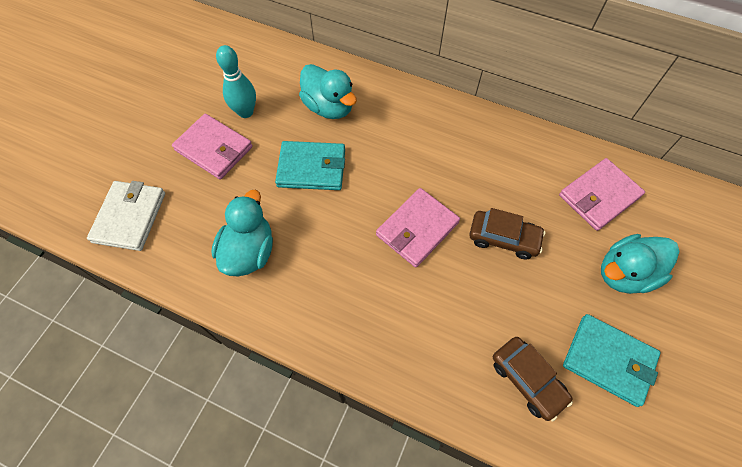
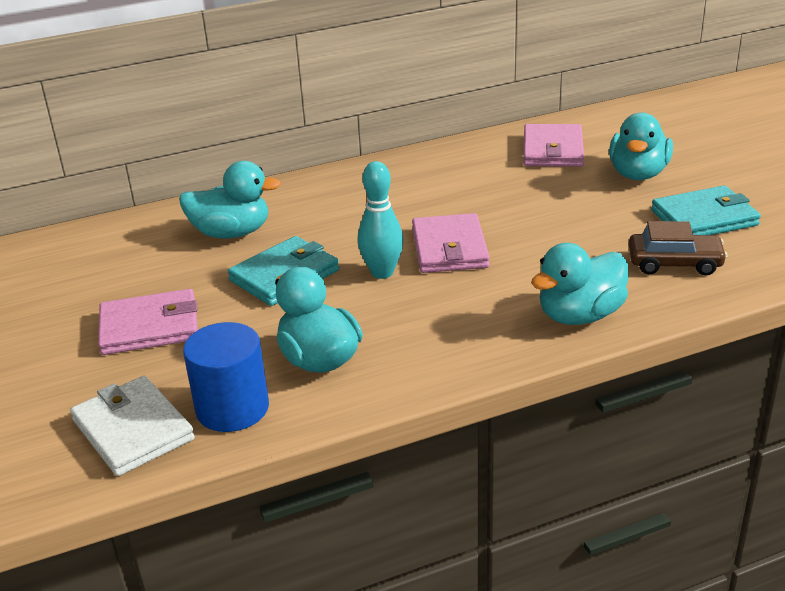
camera: 45 degrees left, 30 degrees down
turquoise bowling pin [216,45,256,118] -> turquoise bowling pin moved to [358,161,403,279]
brown car [470,208,545,259] -> none
none -> blue cylinder [183,322,269,432]
none -> turquoise duck [531,243,629,325]

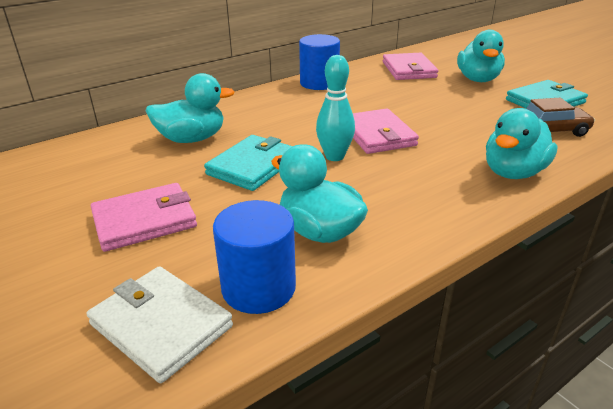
camera: 15 degrees left, 0 degrees up
none -> blue cylinder [299,34,340,90]

